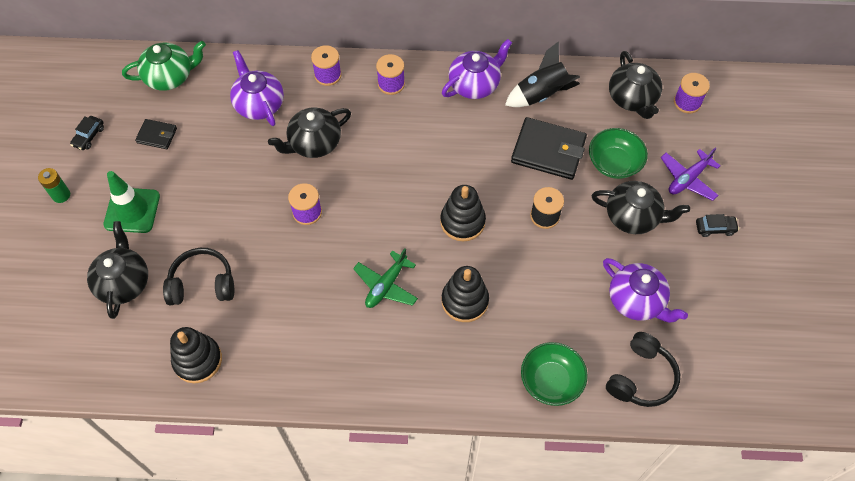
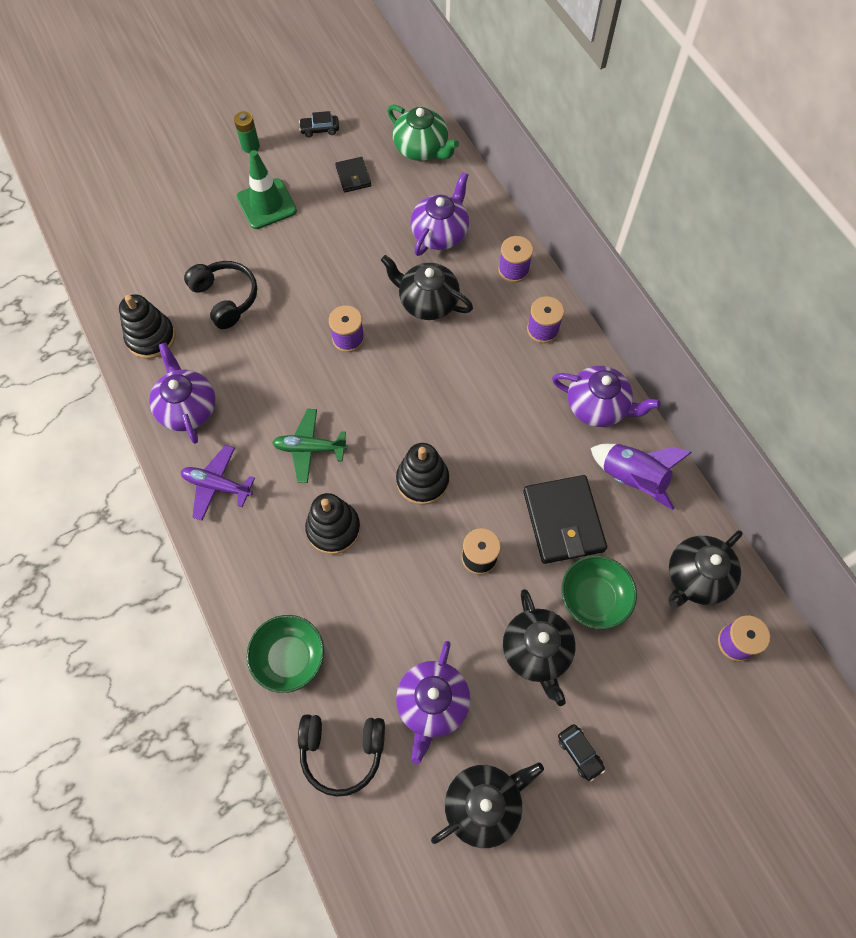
camera: 60 degrees right, 5 degrees up
black teapot [87,221,148,319] -> black teapot moved to [431,763,544,848]
black rocket [505,41,580,107] -> purple rocket [591,444,692,510]
purple plane [660,148,721,201] -> purple plane moved to [181,445,255,521]
none -> purple teapot [149,342,216,444]

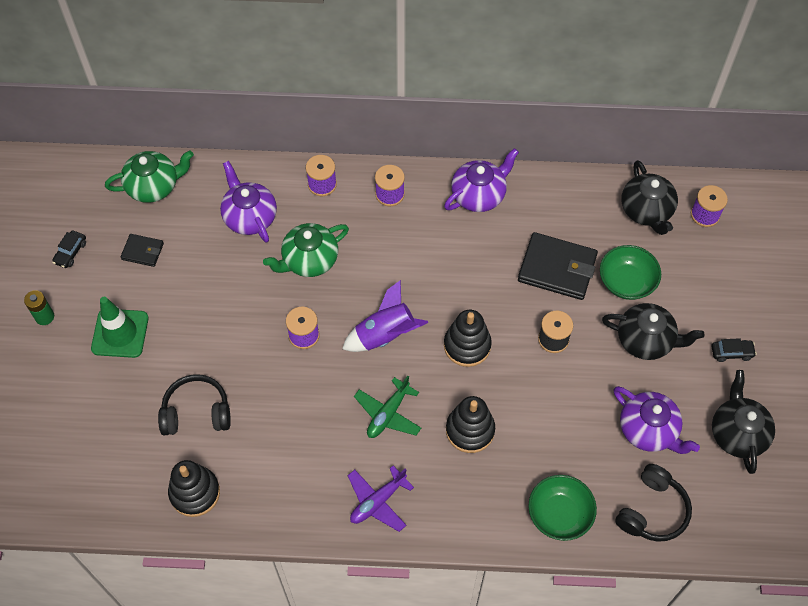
camera: 60 degrees left, 5 degrees down
purple teapot [149,342,216,444] -> none
black teapot [381,255,473,320] -> green teapot [263,223,349,277]
purple rocket [591,444,692,510] -> purple rocket moved to [342,280,428,352]

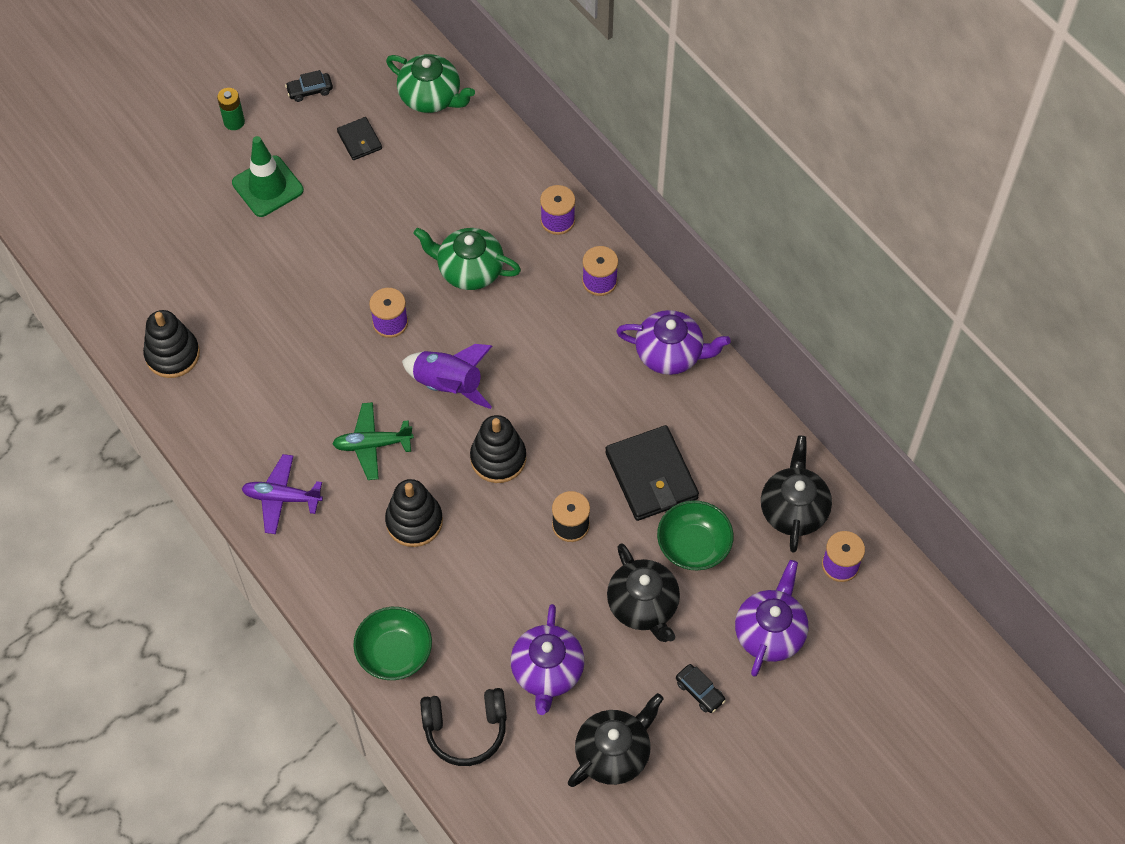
camera: 50 degrees right, 0 degrees up
black headphones [158,374,231,435] -> none
purple teapot [220,161,277,243] -> purple teapot moved to [735,560,808,677]
black teapot [621,160,678,235] -> black teapot turned 150 degrees clockwise [761,435,832,553]

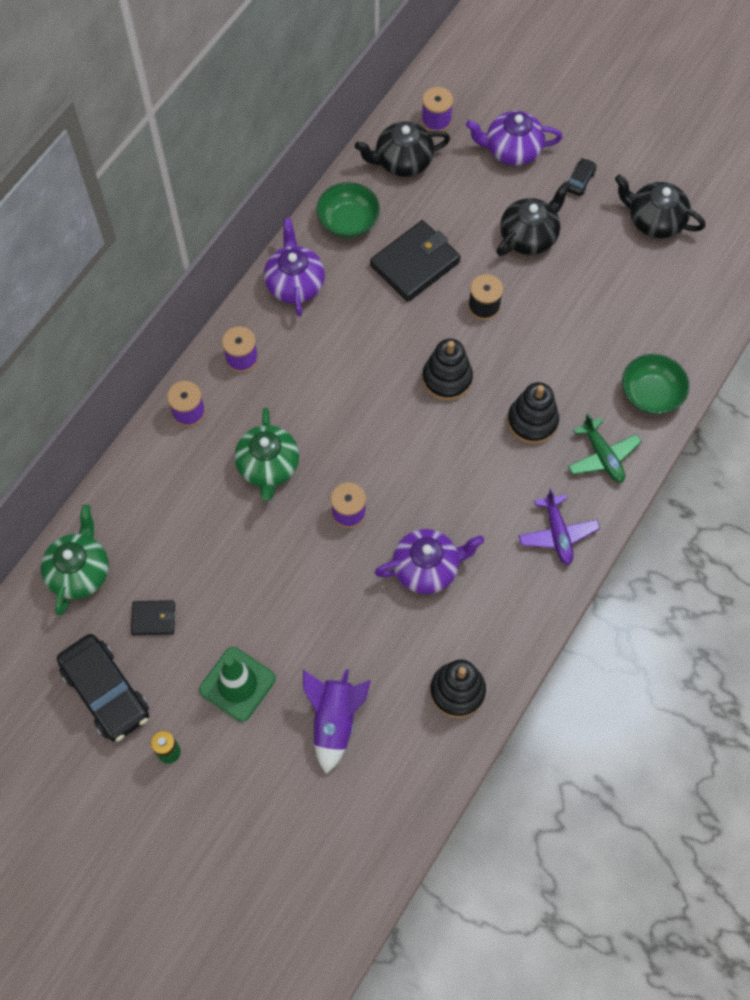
camera: 110 degrees left, 5 degrees up
black car [285,70,333,102] -> black car [57,634,149,742], size x2.23
green plane [333,402,414,480] -> green plane moved to [568,413,642,483]
black wallet [337,117,382,160] -> black wallet turned 45 degrees clockwise [131,600,175,635]
purple rocket [402,344,492,409] -> purple rocket moved to [303,669,371,774]
black headphones [420,688,507,766] -> none
purple teapot [511,604,584,715] -> purple teapot moved to [375,529,484,594]
green bowl [657,500,734,570] -> green bowl moved to [316,182,380,238]

